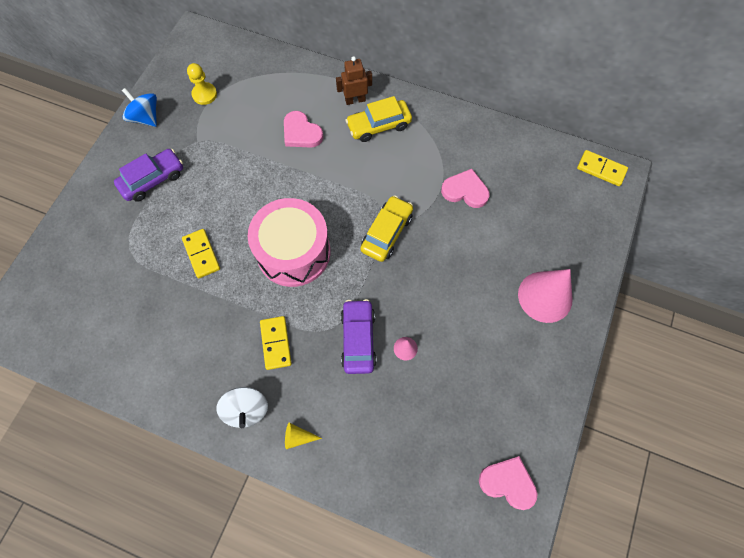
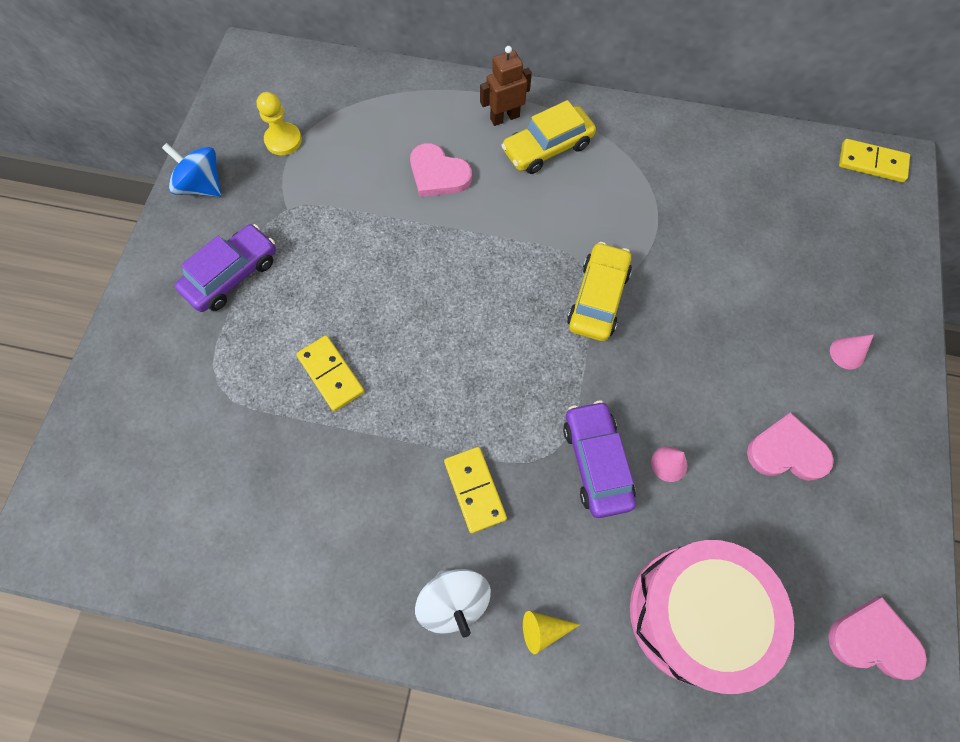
camera: 10 degrees left, 0 degrees up
pink drum [248,198,331,287] -> pink drum moved to [630,540,794,694]
pink heart [441,169,489,208] -> pink heart moved to [747,412,834,481]
pink cone [518,269,573,323] -> pink cone [830,335,874,369], size x0.43

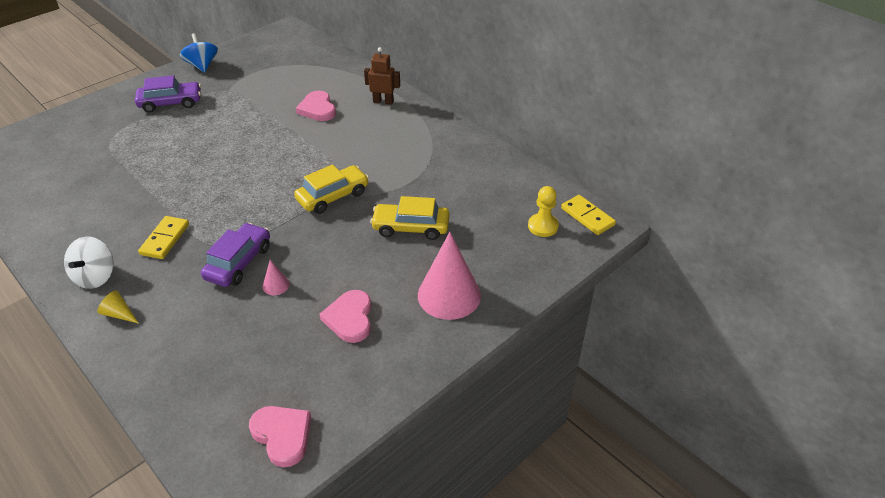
camera: 35 degrees right, 25 degrees down
yellow pawn [257,92,302,155] -> yellow pawn moved to [528,186,559,237]
yellow domino [296,335,365,411] -> none
yellow car [501,100,596,174] -> yellow car moved to [370,196,450,240]
pink drum [630,540,794,694] -> none
pink heart [747,412,834,481] -> pink heart turned 135 degrees counterclockwise [320,290,371,343]
pink cone [830,335,874,369] -> pink cone [418,232,481,320], size x2.33

